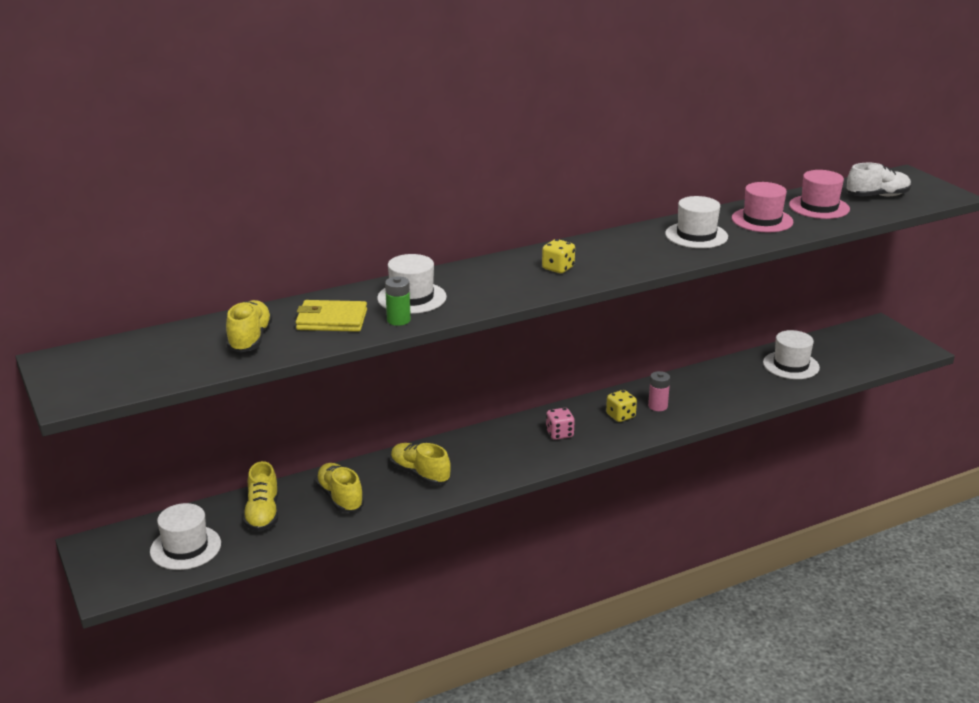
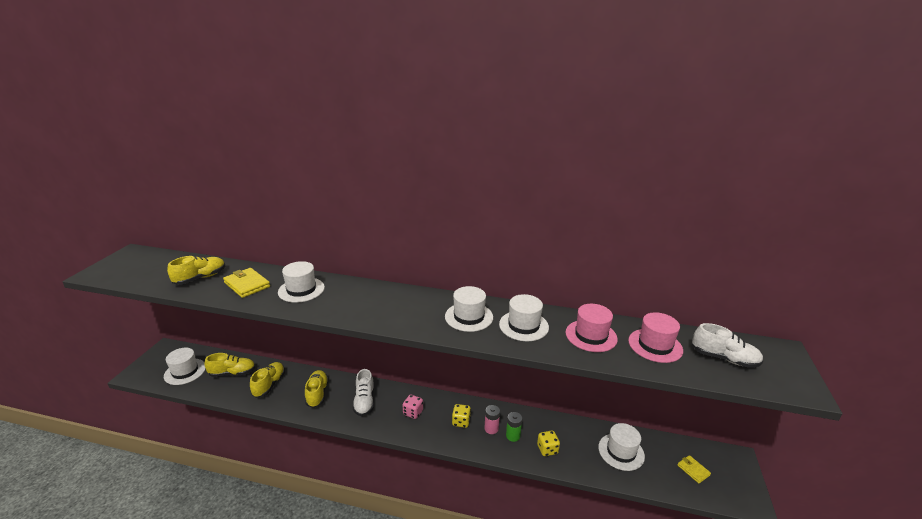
camera: 40 degrees right, 0 degrees up
yellow shoe [243,461,279,532] -> yellow shoe turned 135 degrees counterclockwise [205,353,255,377]
green battery [385,276,411,326] -> green battery moved to [506,412,522,442]
yellow dice [542,239,575,273] -> yellow dice moved to [537,430,560,456]
none -> white shoe [352,369,374,416]
none -> white hat [445,286,493,332]
none -> yellow wallet [678,455,711,483]

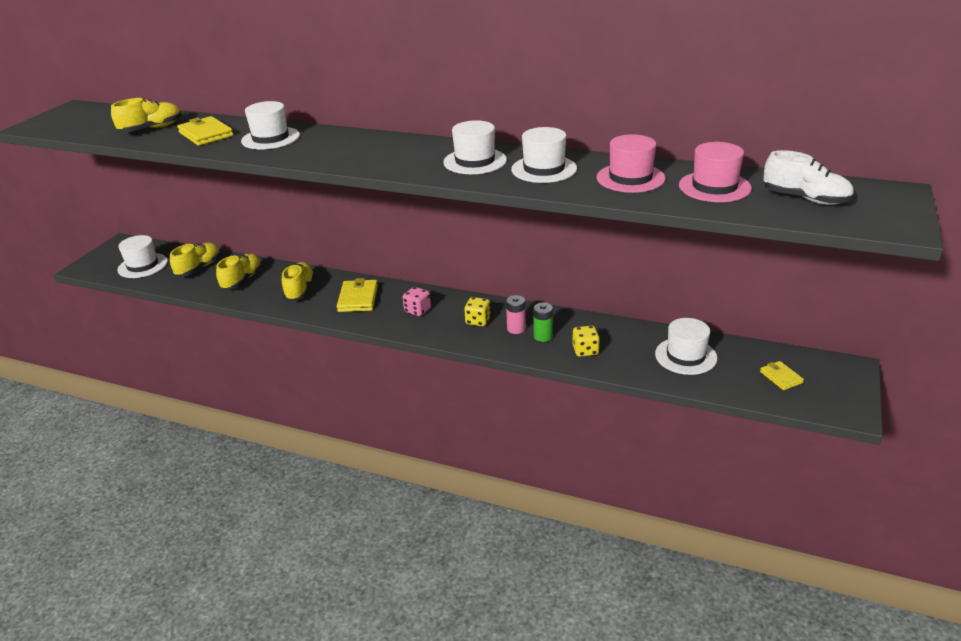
camera: 10 degrees right, 5 degrees up
yellow shoe [205,353,255,377] -> yellow shoe turned 60 degrees counterclockwise [170,243,221,277]
white shoe [352,369,374,416] -> yellow wallet [337,278,378,312]

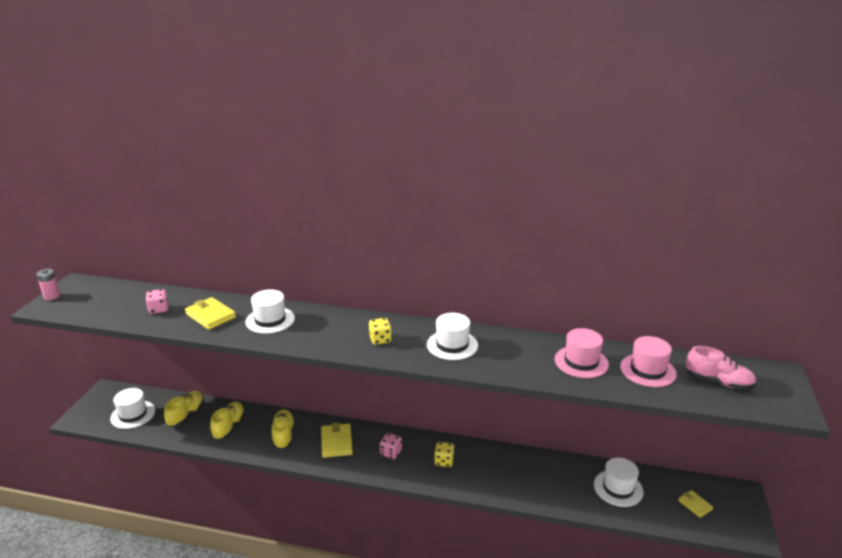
camera: 10 degrees left, 5 degrees down
yellow shoe [111,98,182,132] -> pink dice [146,289,168,314]
pink battery [506,295,526,334] -> pink battery moved to [36,269,60,300]
white hat [511,127,577,183] -> none
green battery [533,302,553,342] -> none
yellow dice [572,325,600,357] -> yellow dice moved to [369,318,392,345]
white shoe [763,150,854,205] -> pink shoe [685,346,756,390]

